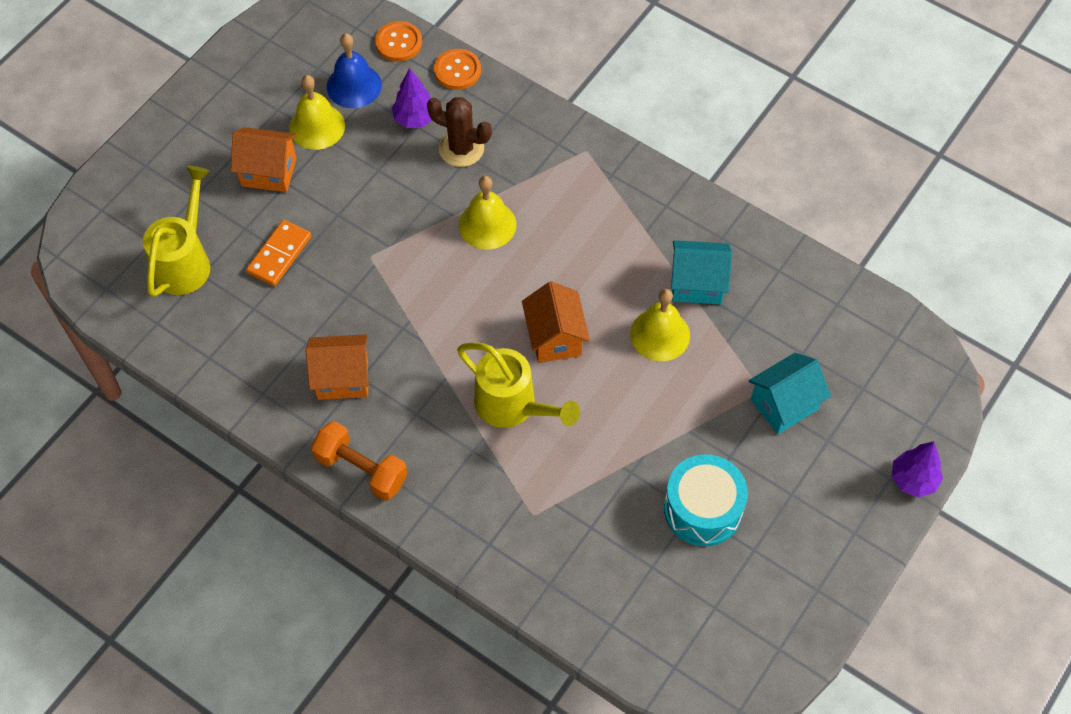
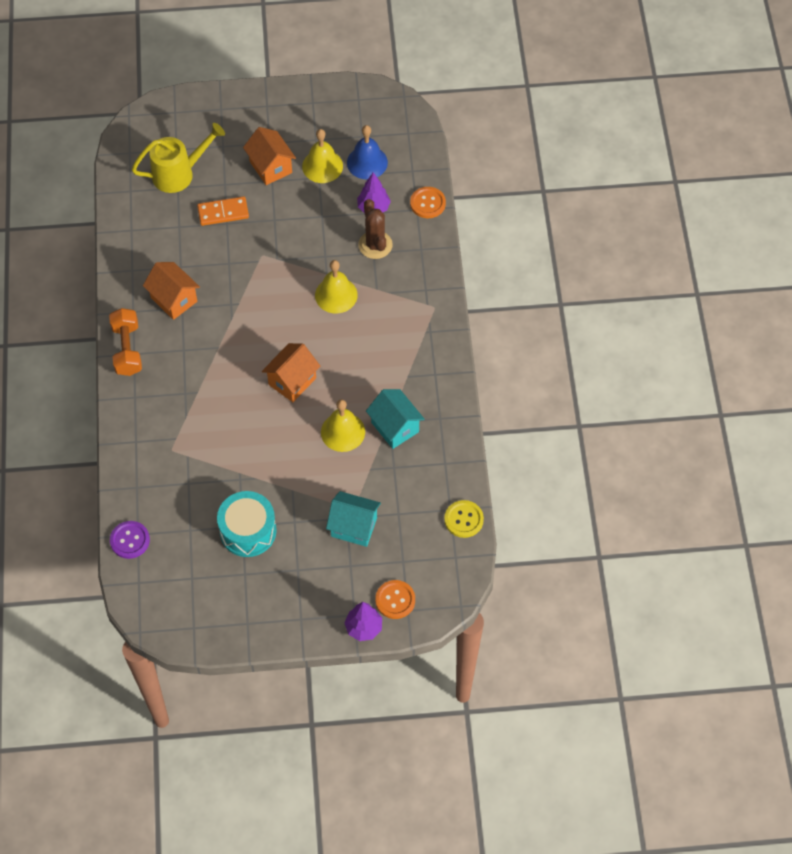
camera: 50 degrees right, 0 degrees up
orange button [375,21,422,61] -> orange button moved to [375,580,415,619]
yellow watering can [457,342,580,428] -> none
none -> purple button [110,521,150,559]
none -> yellow button [444,500,484,538]

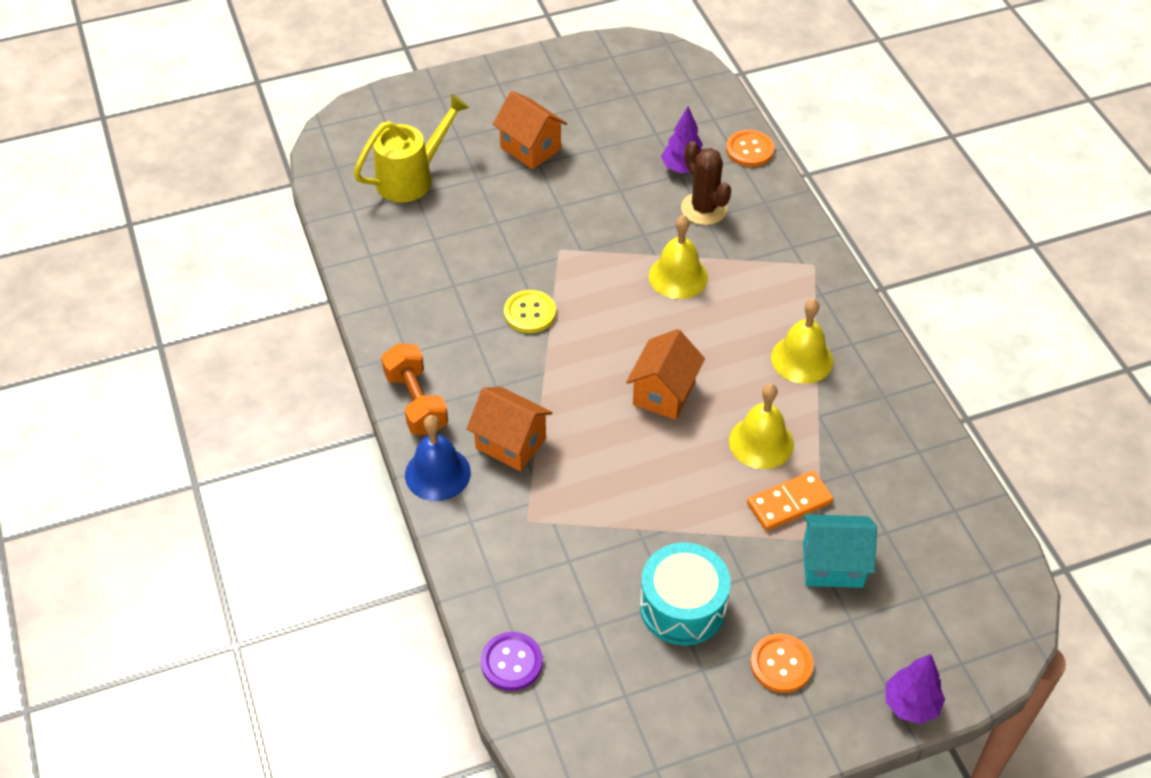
camera: 15 degrees left, 10 degrees down
orange house [143,262,200,320] -> orange house moved to [467,387,552,471]
orange domino [197,196,249,226] -> orange domino moved to [747,471,833,531]
yellow bell [302,129,343,183] -> yellow bell moved to [771,299,833,384]
blue bell [347,125,388,179] -> blue bell moved to [405,415,471,501]
turquoise house [366,389,425,449] -> none
orange button [375,580,415,619] -> orange button moved to [750,634,813,693]
yellow button [444,500,484,538] -> yellow button moved to [504,290,556,333]

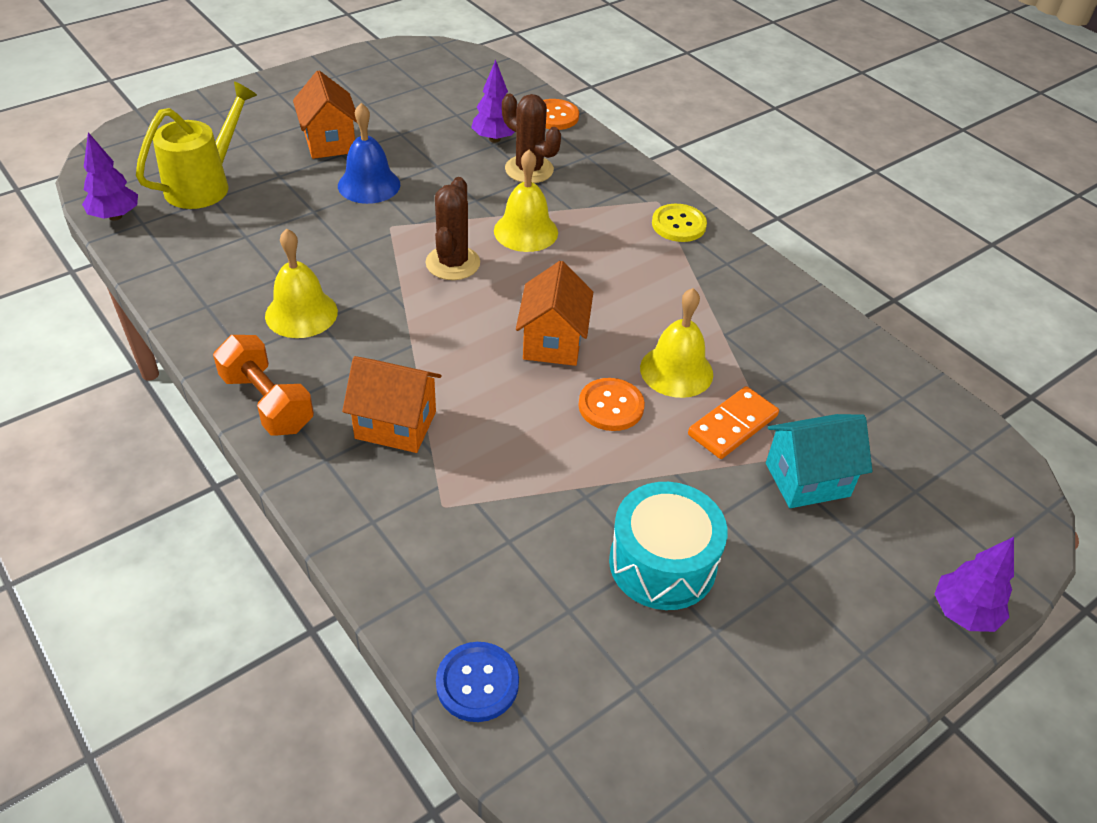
camera: 20 degrees left, 5 degrees down
blue bell [405,415,471,501] -> blue bell moved to [338,103,400,204]
purple button [481,632,543,691] -> blue button [436,642,519,722]
orange house [493,91,567,169] -> orange house turned 45 degrees clockwise [293,71,358,159]
yellow button [504,290,556,333] -> yellow button moved to [652,204,707,242]
orange button [750,634,813,693] -> orange button moved to [578,378,645,431]
yellow bell [771,299,833,384] -> yellow bell moved to [265,229,338,338]
none -> purple tree [82,132,138,221]
none -> brown cactus [425,177,480,280]

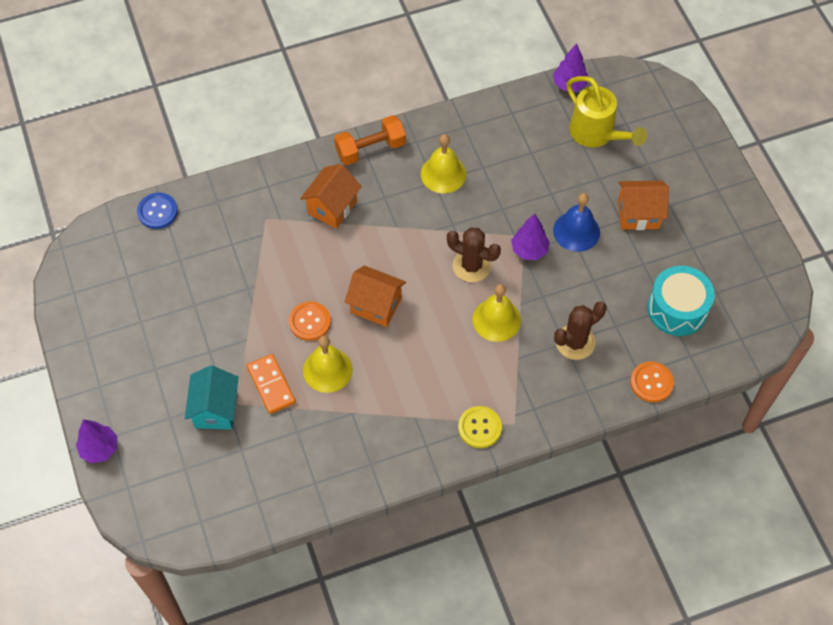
camera: 110 degrees right, 15 degrees up
purple tree [471,60,514,142] -> purple tree moved to [511,214,550,260]
turquoise drum [609,482,728,610] -> turquoise drum moved to [648,266,715,336]

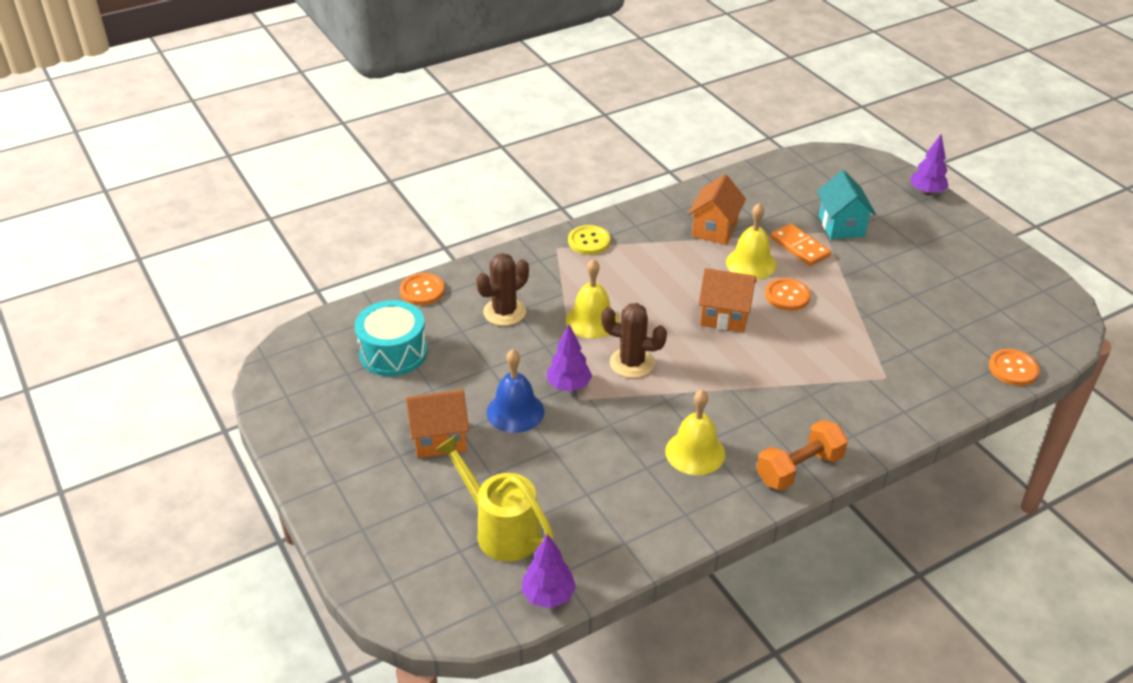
camera: 170 degrees right, 20 degrees down
blue button [137,193,178,229] -> orange button [989,349,1040,386]
orange house [300,164,362,229] -> orange house moved to [688,174,746,245]

